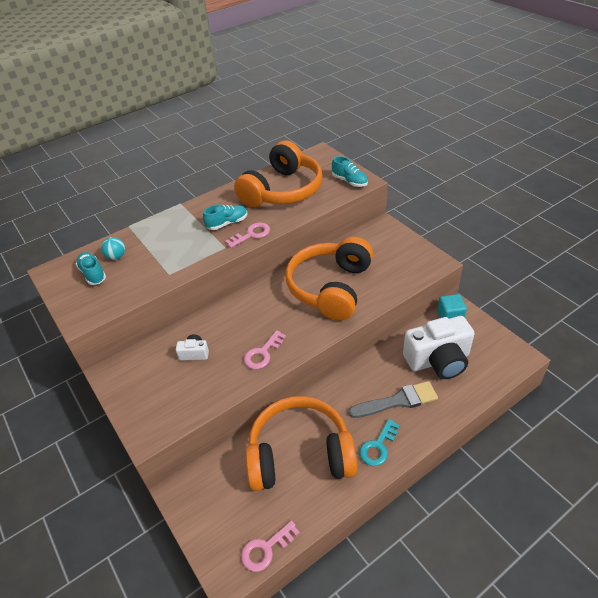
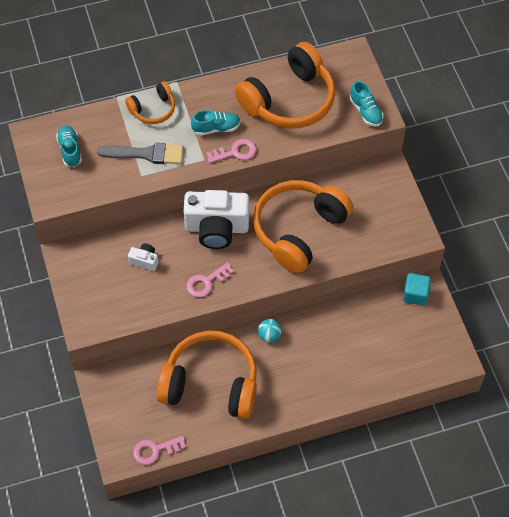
camera: 15 degrees right, 15 degrees up
turquoise ball [101,237,125,260] -> turquoise ball moved to [258,319,281,342]
grey brush [348,381,438,418] -> grey brush moved to [97,143,183,164]
turquoise key [359,419,399,466] -> none
white camera [403,316,474,379] -> white camera moved to [183,190,249,249]
none -> orange headphones [125,81,175,124]

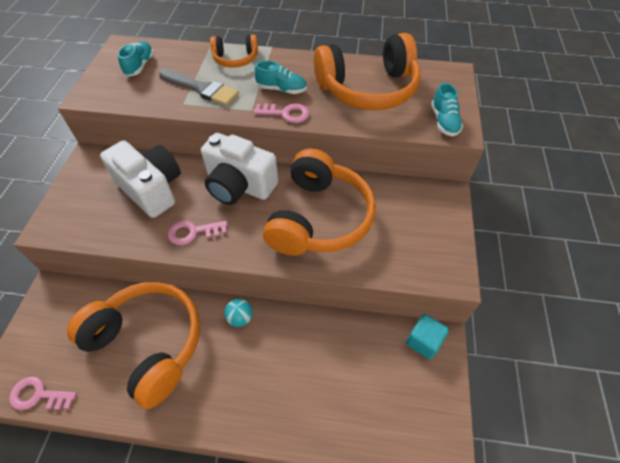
camera: 25 degrees right, 5 degrees down
white camera [128,243,158,271] -> white camera [100,140,181,218], size x2.28
orange headphones [253,180,353,274] -> orange headphones turned 135 degrees clockwise [263,148,376,256]

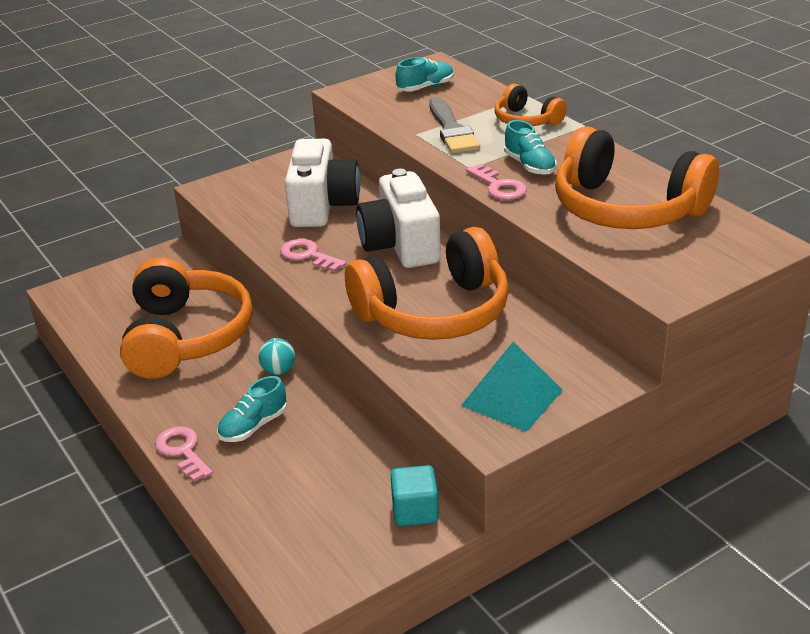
camera: 50 degrees right, 20 degrees down
pink key [9,376,77,410] -> pink key moved to [155,426,213,482]
turquoise shoe [431,83,463,137] -> turquoise shoe moved to [217,376,287,442]
none -> turquoise pyramid [461,342,563,432]

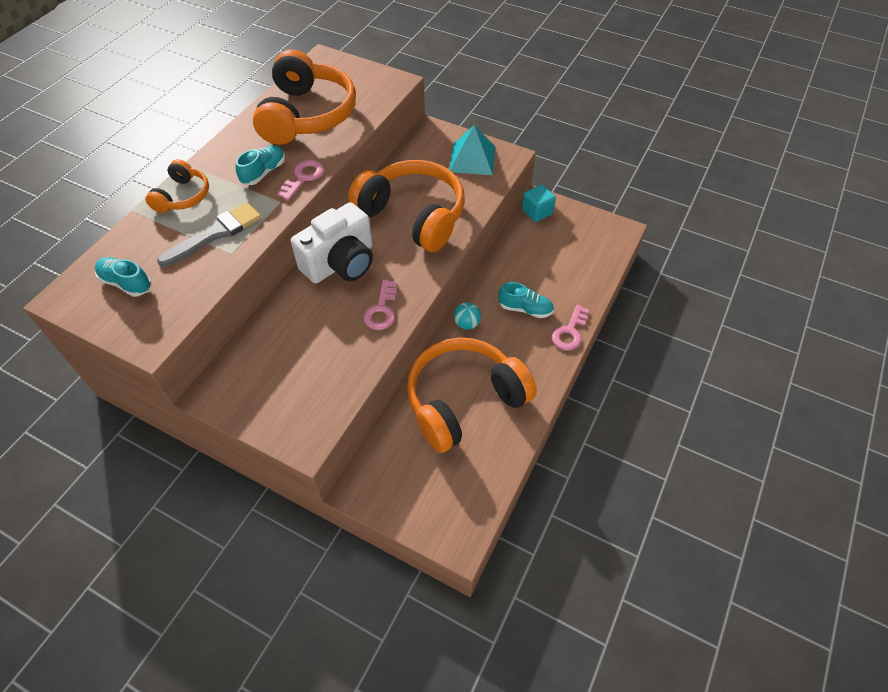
camera: 120 degrees left, 20 degrees up
white camera [285,139,360,227] -> none

